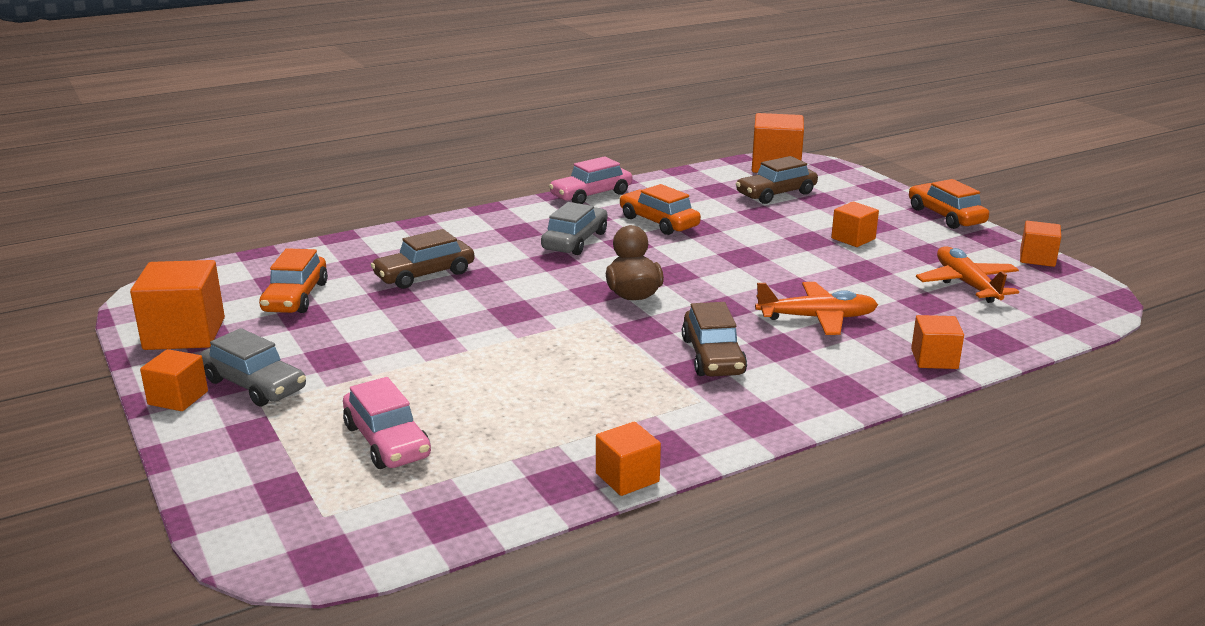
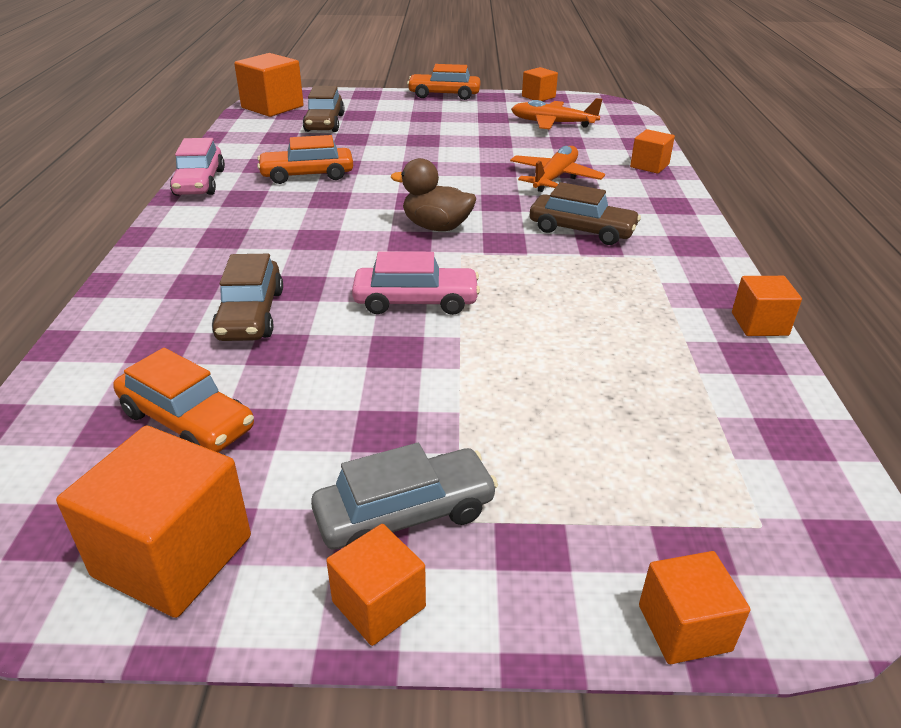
camera: 60 degrees left, 10 degrees up
pink car [343,377,431,469] -> pink car moved to [352,251,480,315]
grey car [541,202,608,255] -> none
orange cube [831,202,879,247] -> orange cube moved to [639,551,750,664]

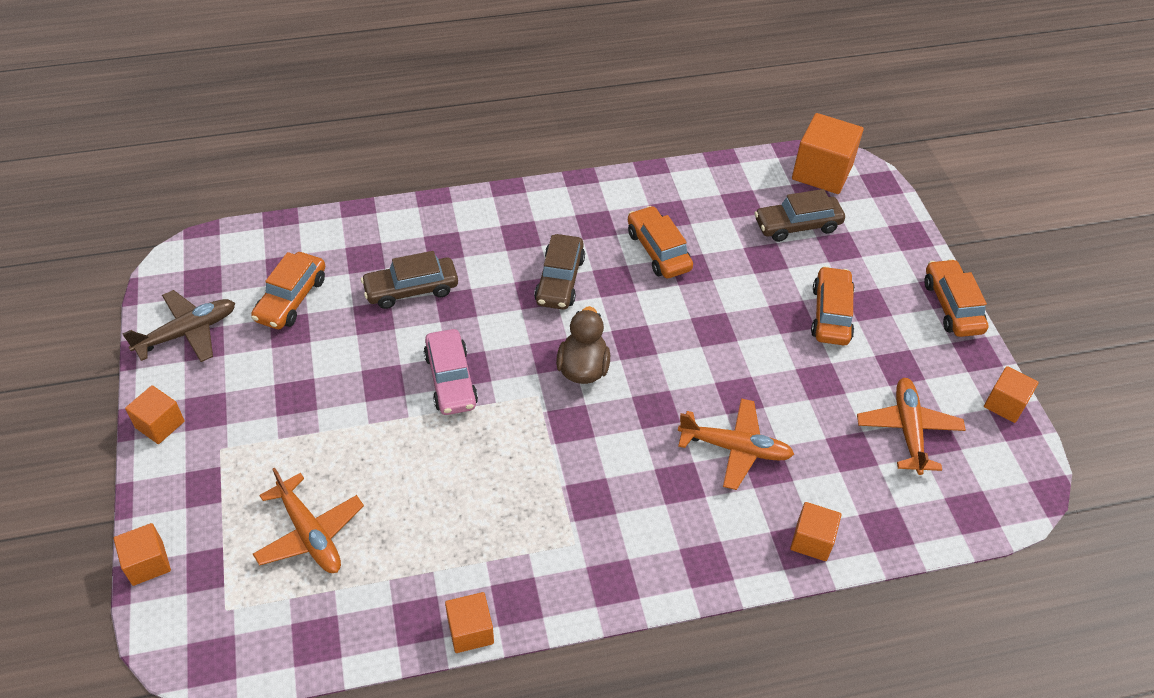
camera: 75 degrees right, 15 degrees up
orange cube [56,426,251,618] -> brown plane [122,290,235,362]
pink car [170,138,225,196] -> none
grey car [311,443,498,550] -> none
brown car [530,182,641,245] -> brown car moved to [534,234,585,310]
none -> orange plane [253,468,364,573]
none -> orange car [811,266,855,345]

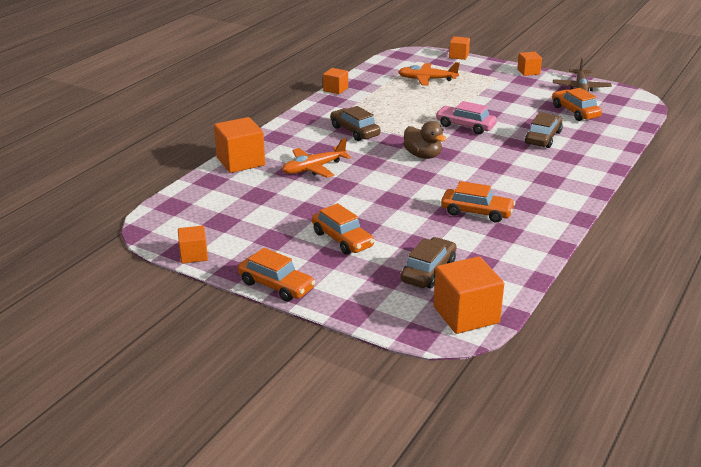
camera: 135 degrees right, 20 degrees down
brown car [534,234,585,310] -> brown car moved to [330,106,381,141]
orange cube [790,502,841,561] -> orange cube [214,117,265,173], size x1.74
orange plane [857,378,966,475] -> none

